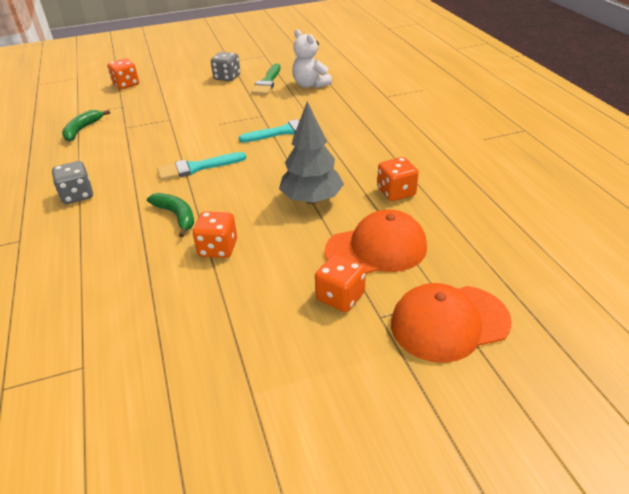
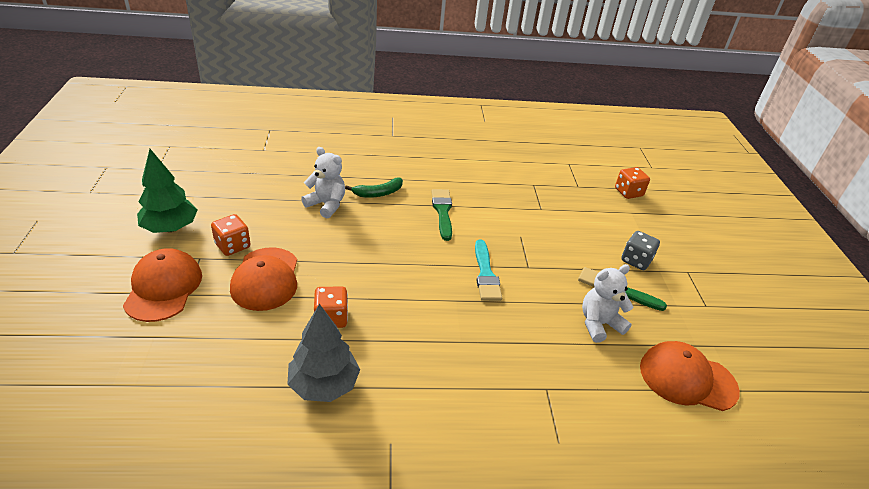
camera: 100 degrees right, 0 degrees up
grey dice [52,161,93,204] -> none
green banana [62,110,110,142] -> none
turquoise brush [157,152,246,180] -> green brush [431,189,452,241]
orange dice [193,211,237,258] -> white teddy bear [301,147,345,218]
grey tree [279,101,344,204] -> grey tree moved to [287,304,360,402]
none -> green tree [137,149,197,233]
none -> orange cap [640,341,740,411]

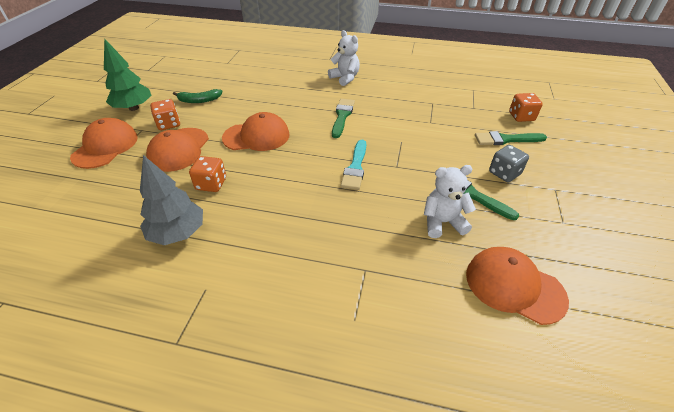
camera: 20 degrees right, 5 degrees up
white teddy bear [301,147,345,218] -> white teddy bear moved to [328,30,360,86]
green banana [345,178,403,198] -> green banana moved to [173,89,222,103]
none -> orange cap [222,112,290,151]
none -> green brush [475,131,547,145]

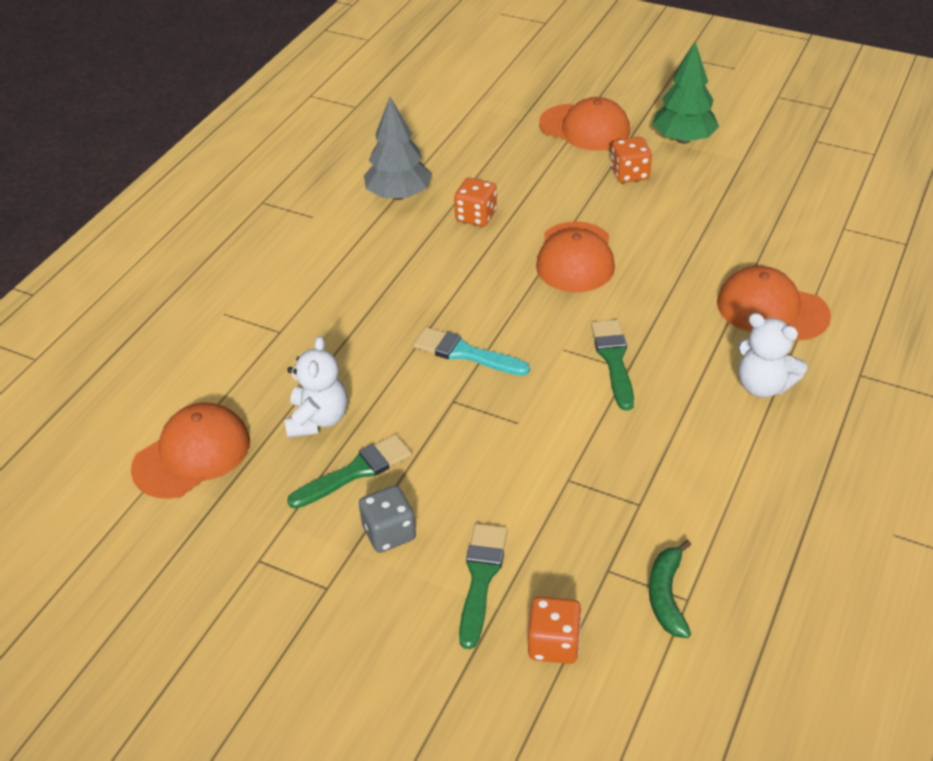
camera: 105 degrees right, 0 degrees up
orange cap [146,128,209,172] -> orange cap moved to [717,266,831,341]
green banana [173,89,222,103] -> green banana moved to [649,540,691,638]
white teddy bear [328,30,360,86] -> white teddy bear turned 60 degrees clockwise [738,313,807,398]
green brush [332,99,355,138] -> green brush turned 120 degrees counterclockwise [591,320,634,411]

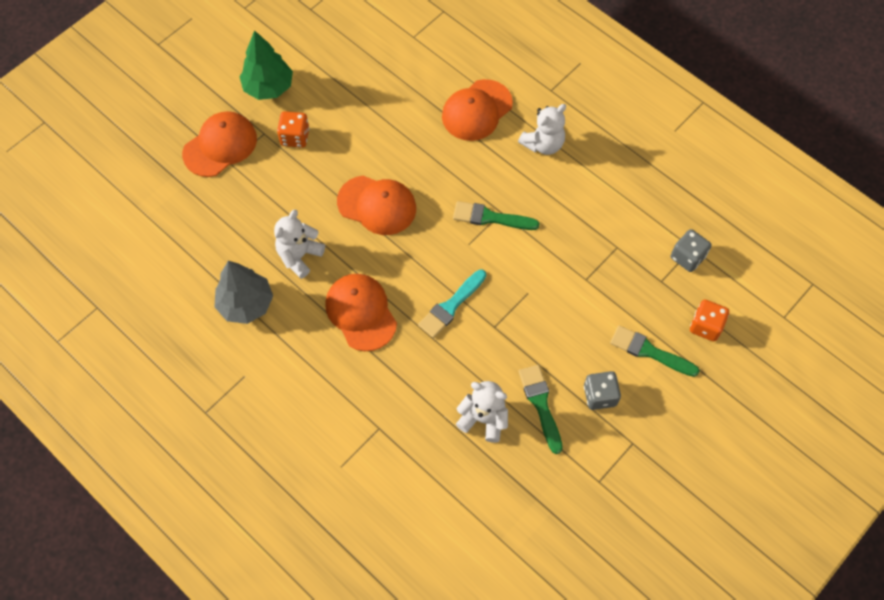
camera: 75 degrees left, 20 degrees up
orange cap [131,402,250,499] -> orange cap moved to [325,274,397,351]
orange dice [454,178,497,227] -> white teddy bear [274,209,325,279]
green banana [649,540,691,638] -> grey dice [670,229,711,272]

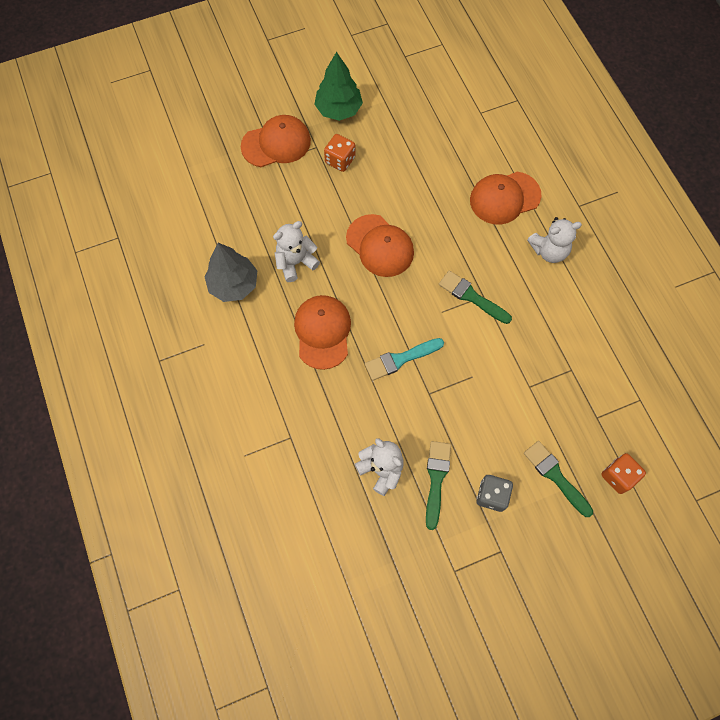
camera: 25 degrees right, 5 degrees up
grey dice [670,229,711,272] -> none

